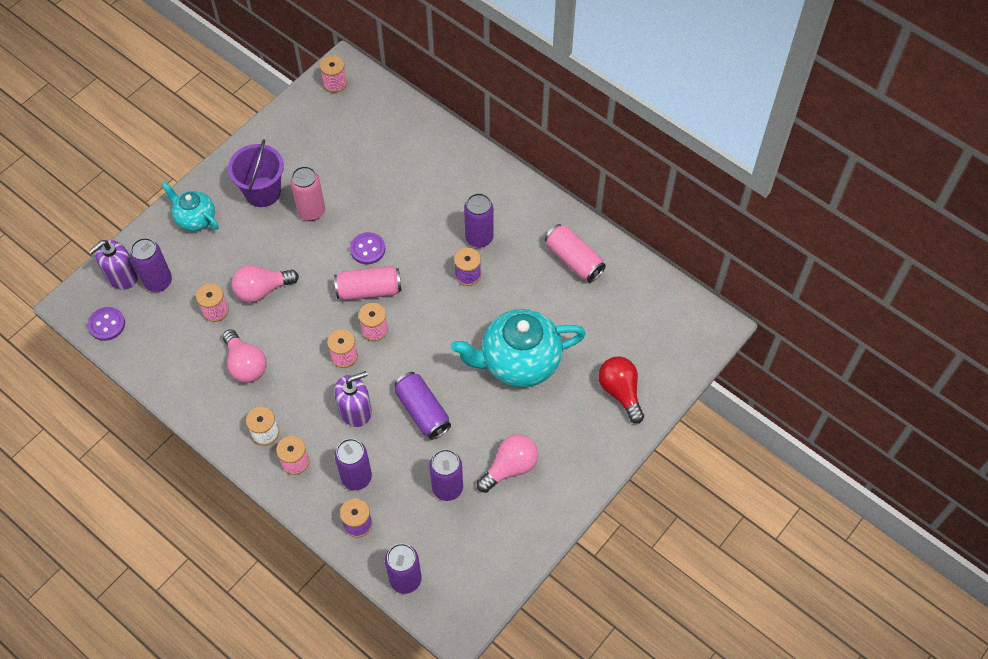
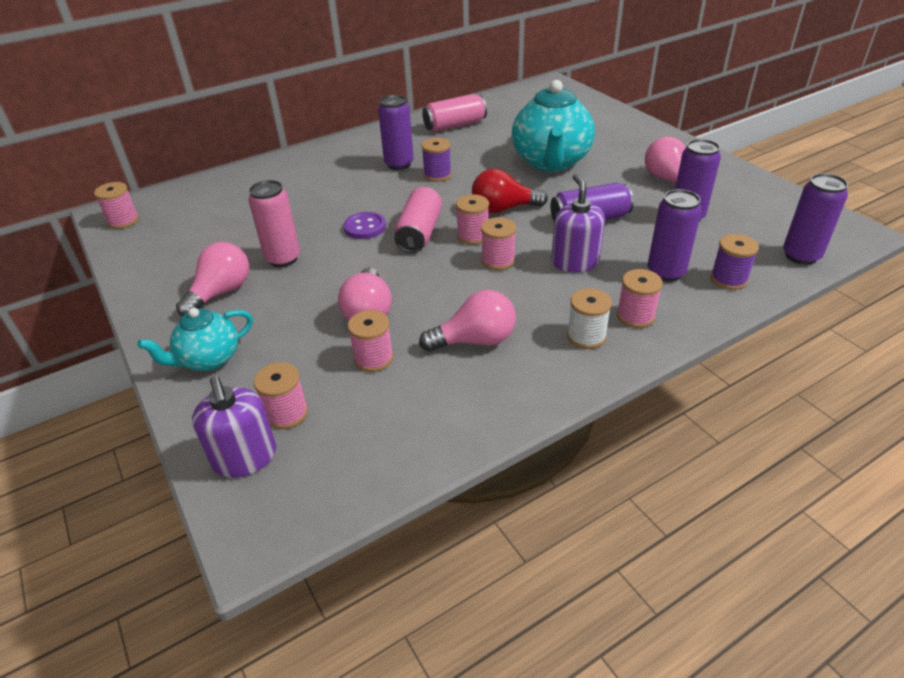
camera: 70 degrees left, 20 degrees down
purple button [88,307,125,341] -> none
purple can [130,238,172,292] -> pink spool [254,362,308,429]
purple bucket [228,139,284,207] -> pink light bulb [176,242,249,316]
red light bulb [598,357,644,424] -> red light bulb moved to [472,169,548,213]

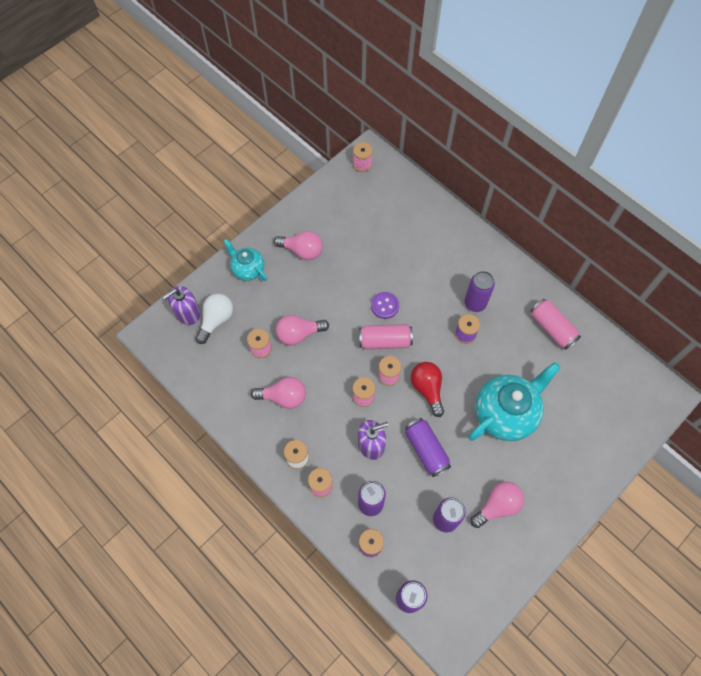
camera: 75 degrees right, 25 degrees up
pink can [248,180,300,267] -> none
pink spool [254,362,308,429] -> white light bulb [195,293,233,344]
pink light bulb [419,290,516,352] -> pink light bulb turned 60 degrees counterclockwise [251,377,306,409]
turquoise teapot [512,80,595,172] -> turquoise teapot turned 150 degrees clockwise [469,362,561,441]

